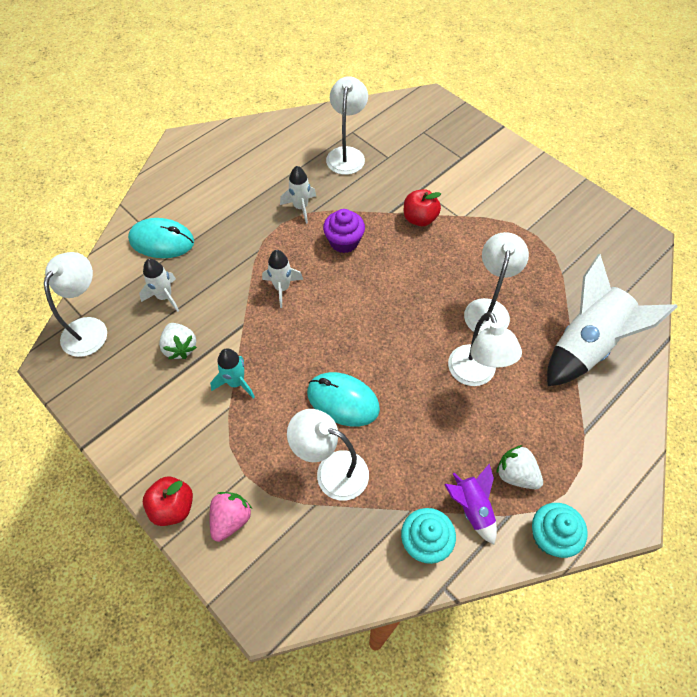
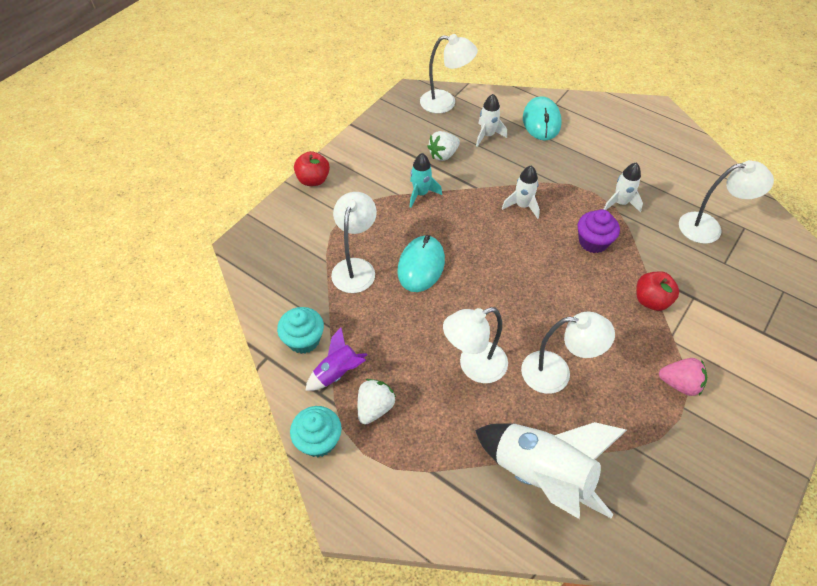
camera: 80 degrees right, 5 degrees down
pink strawberry [209,492,252,542] -> pink strawberry moved to [659,358,707,396]

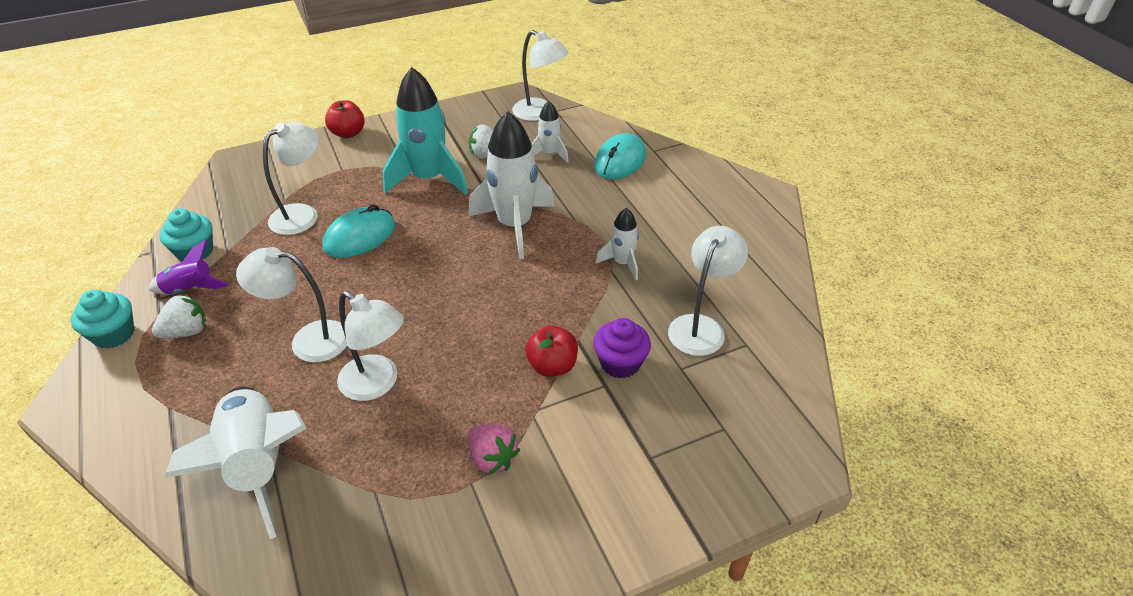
camera: 30 degrees right, 10 degrees down
turquoise rocket [410,153,442,208] -> turquoise rocket [383,67,468,195], size x1.95
white rocket [502,165,540,219] -> white rocket [468,111,555,259], size x1.95
purple cupcake [578,209,620,253] -> purple cupcake moved to [593,318,651,379]
white lamp [679,160,774,244] -> white lamp turned 90 degrees counterclockwise [668,226,748,356]

